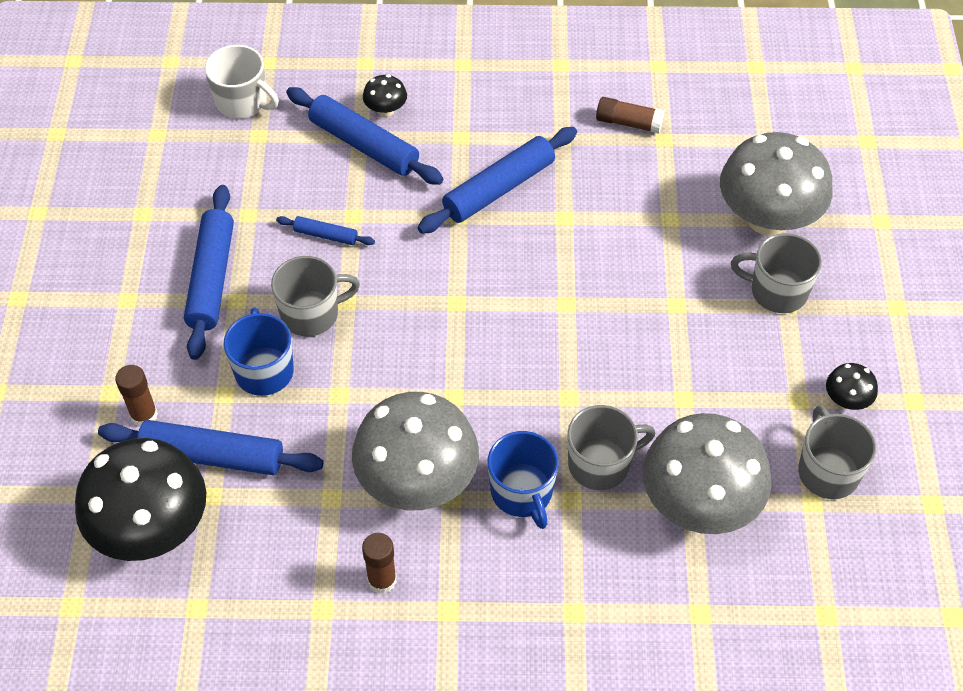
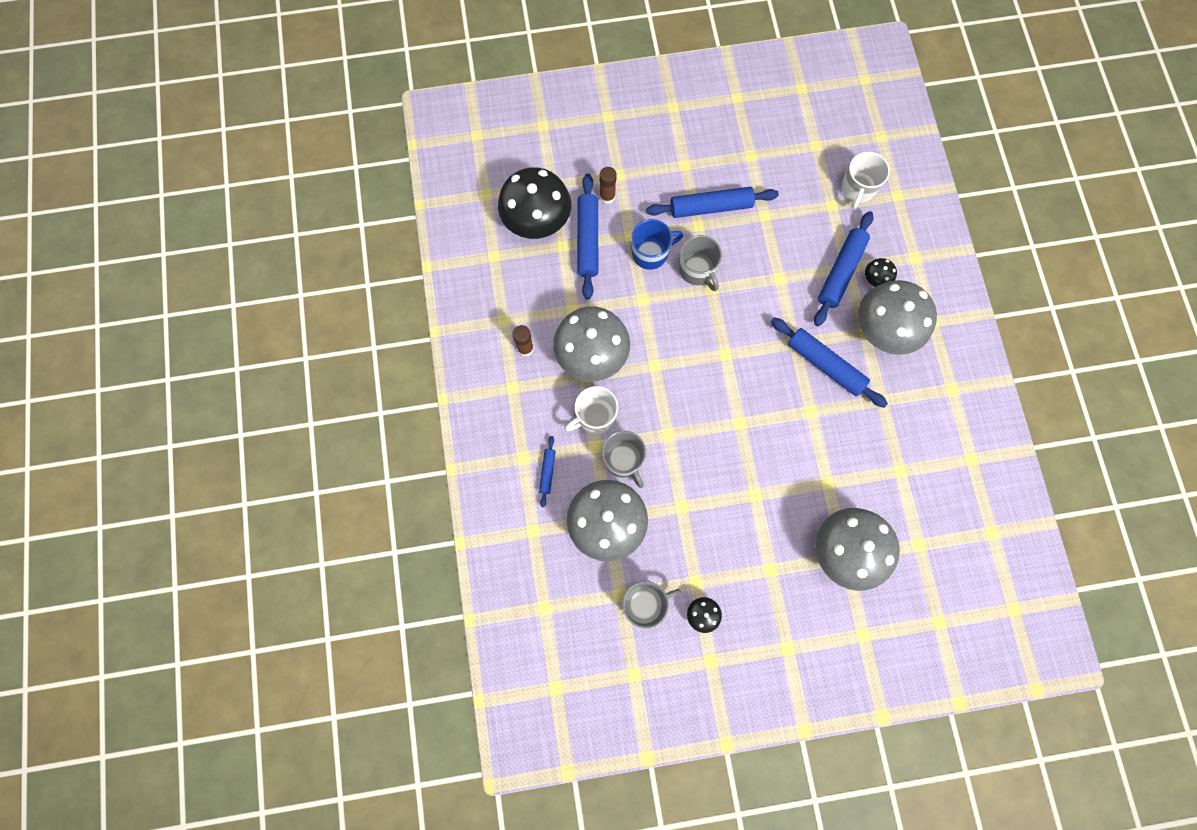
camera: 80 degrees right, 20 degrees up
blue rolling pin [276,216,375,245] -> blue rolling pin moved to [539,436,556,507]
blue mug [487,431,559,529] -> white mug [565,386,618,434]
brown glue stick [596,97,664,133] -> none
grey mug [731,233,822,313] -> none
none -> grey mushroom [858,280,937,355]

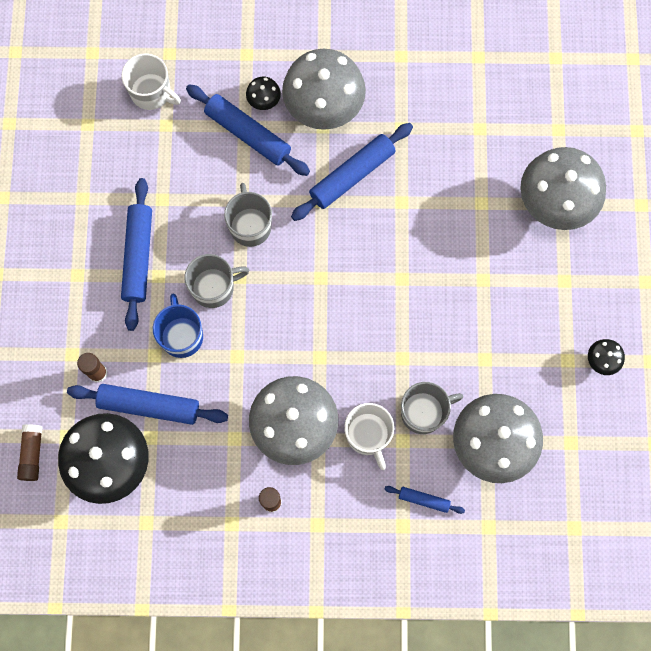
camera: 80 degrees left, 0 degrees up
grey mug [623,581,681,629] -> grey mug moved to [224,183,272,247]
none -> brown glue stick [17,424,43,481]

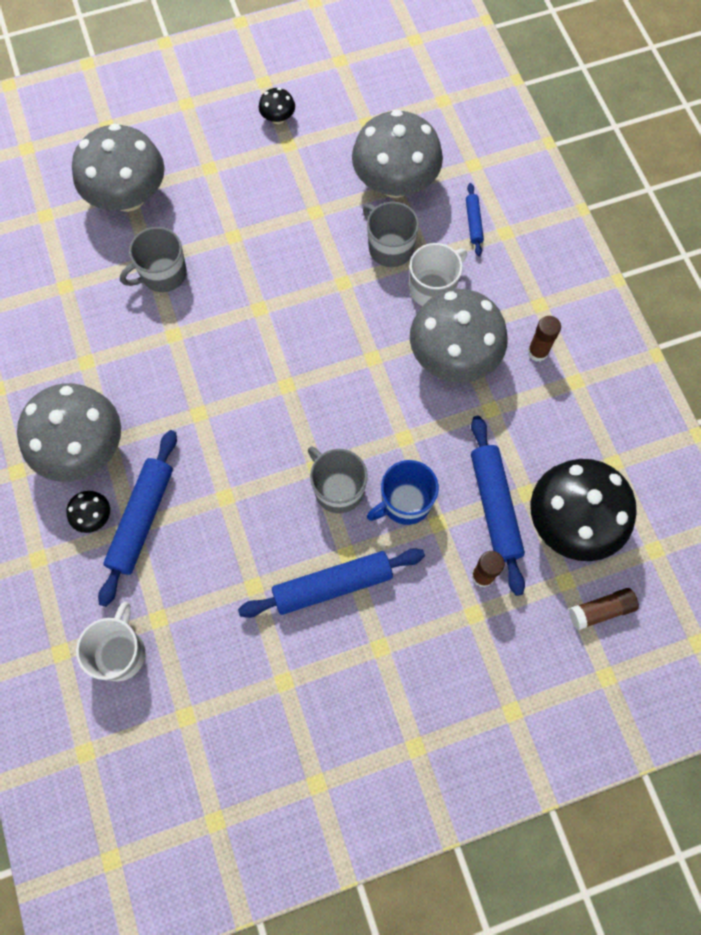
camera: 110 degrees left, 5 degrees down
grey mug [224,183,272,247] -> grey mug moved to [120,227,187,292]
blue rolling pin [291,123,413,221] -> none

